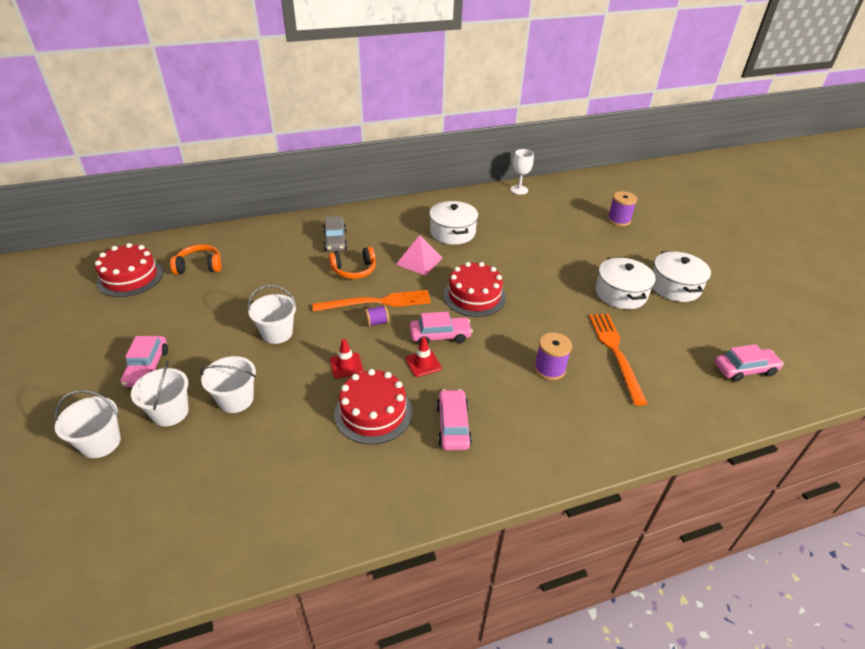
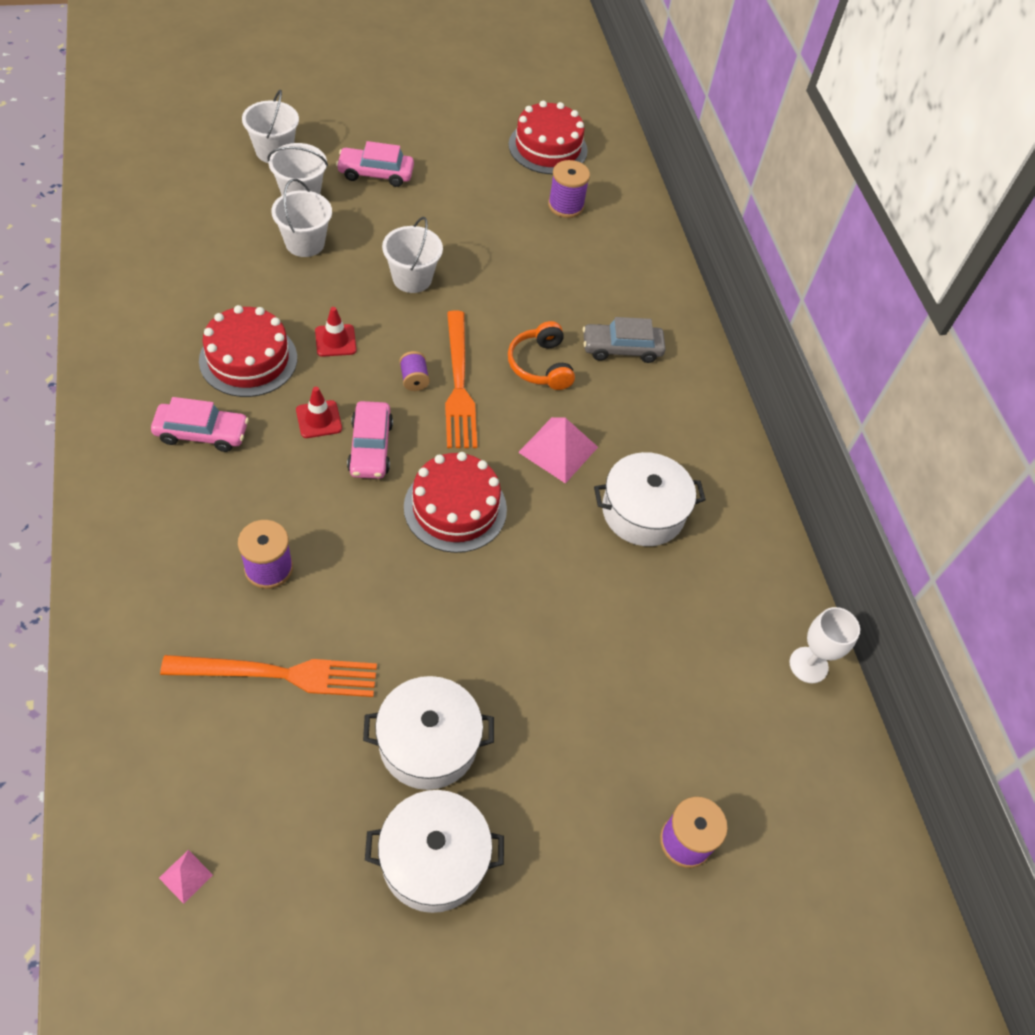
camera: 90 degrees right, 15 degrees up
orange headphones [170,244,222,274] -> purple spool [548,160,590,218]
pink car [715,344,784,382] -> pink pyramid [159,850,213,904]

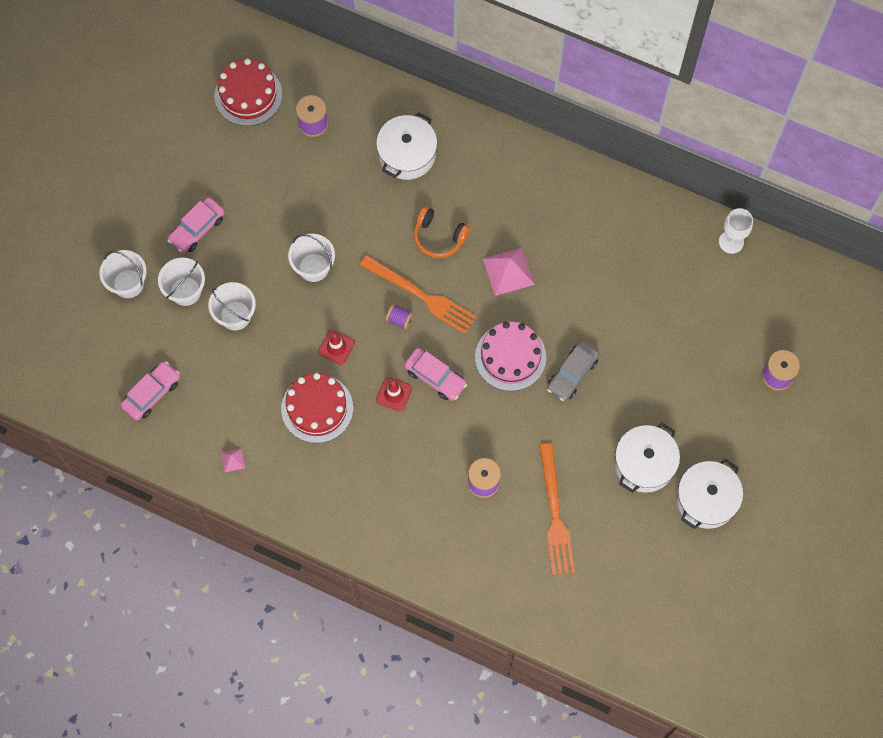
camera: 45 degrees left, 15 degrees up
pink car [151,397,249,452] -> pink car moved to [121,361,180,421]
pink pyramid [159,850,213,904] -> pink pyramid moved to [221,448,245,473]
orange fork [160,655,377,697] -> orange fork turned 135 degrees clockwise [539,443,575,575]
red cake [404,452,507,553] -> pink cake [475,321,546,391]
grey car [583,317,666,363] -> grey car moved to [547,341,600,402]
white pot [594,452,706,546] -> white pot moved to [376,112,437,180]

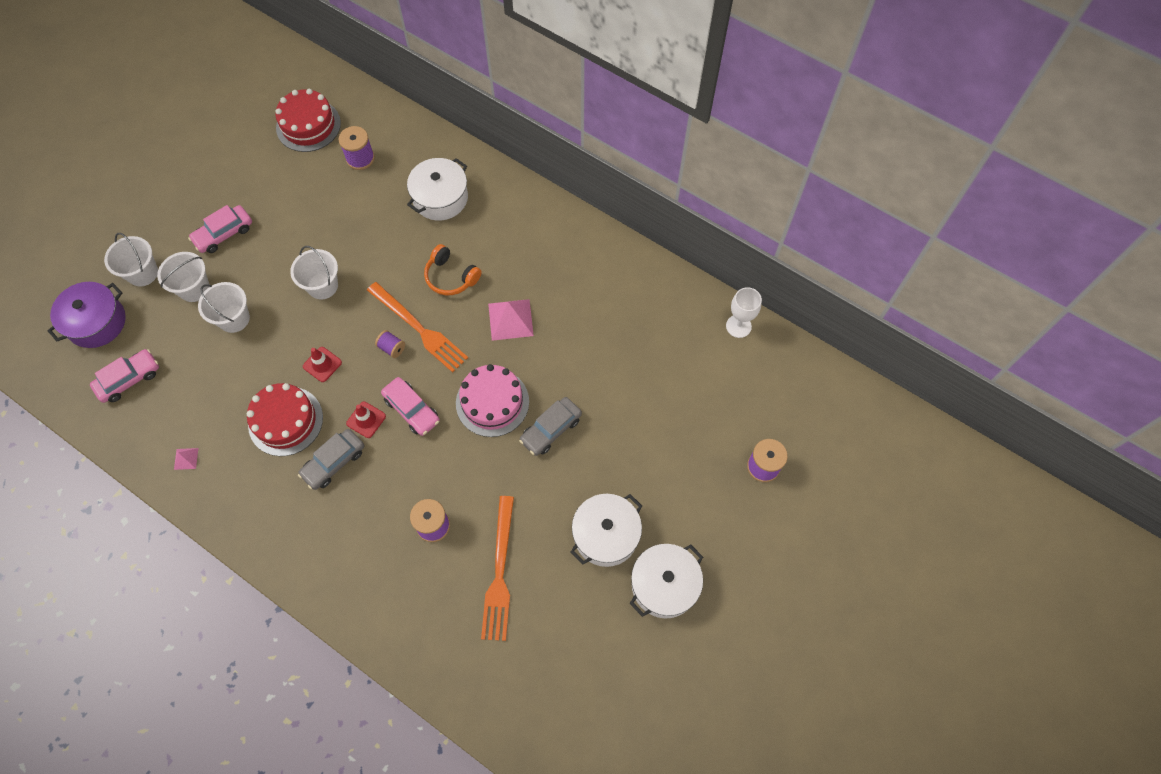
camera: 10 degrees right, 5 degrees down
none -> purple pot [48,282,126,348]
none -> grey car [298,429,364,490]

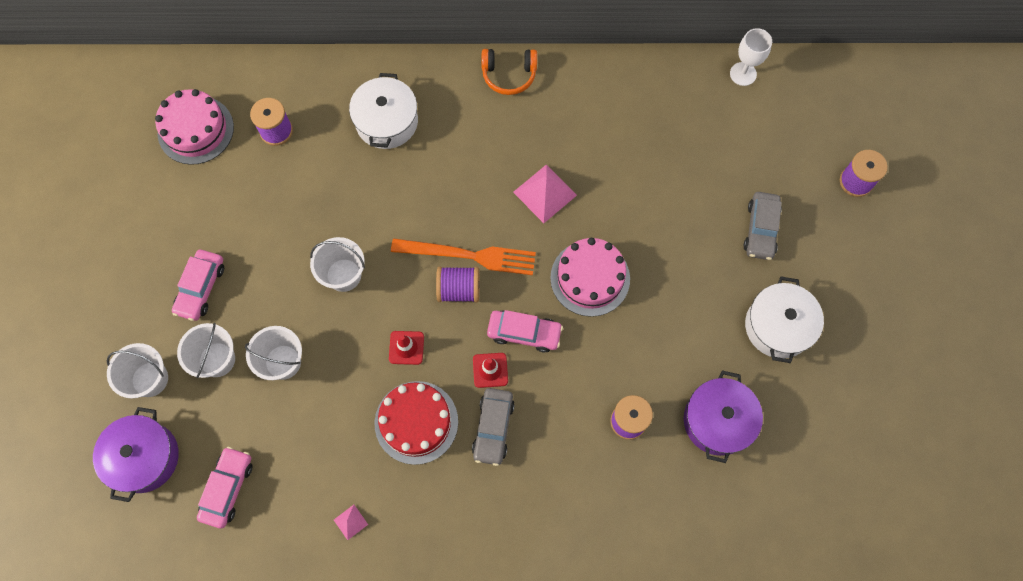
camera: 35 degrees left, 5 degrees up
red cake [275,89,341,152] -> pink cake [155,89,234,165]
purple spool [375,330,405,358] -> purple spool [436,267,479,302], size x1.60
orange headphones [424,244,482,295] -> orange headphones moved to [481,49,537,95]
orange fork [481,496,514,641] -> purple pot [684,370,763,463]
grey car [519,397,582,456] -> grey car moved to [743,192,782,260]
white pot [630,544,703,618] -> none

